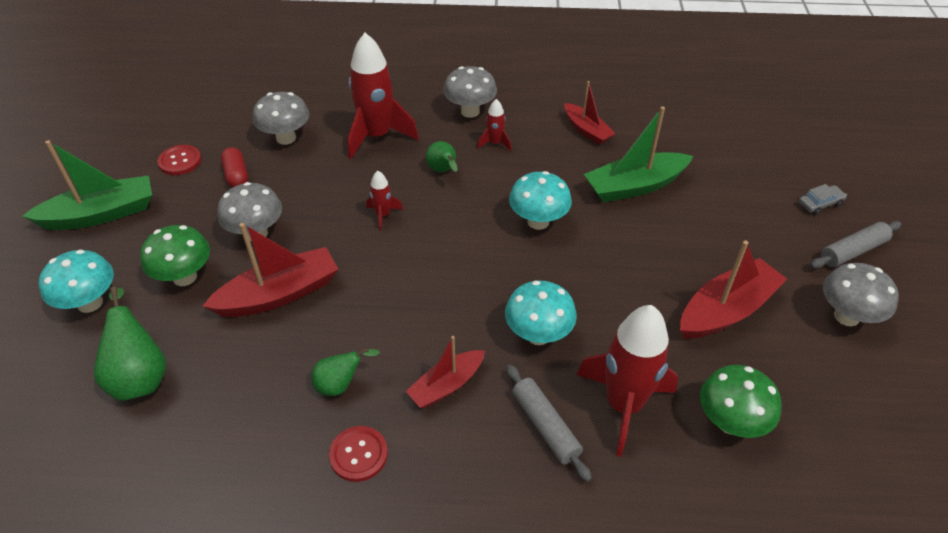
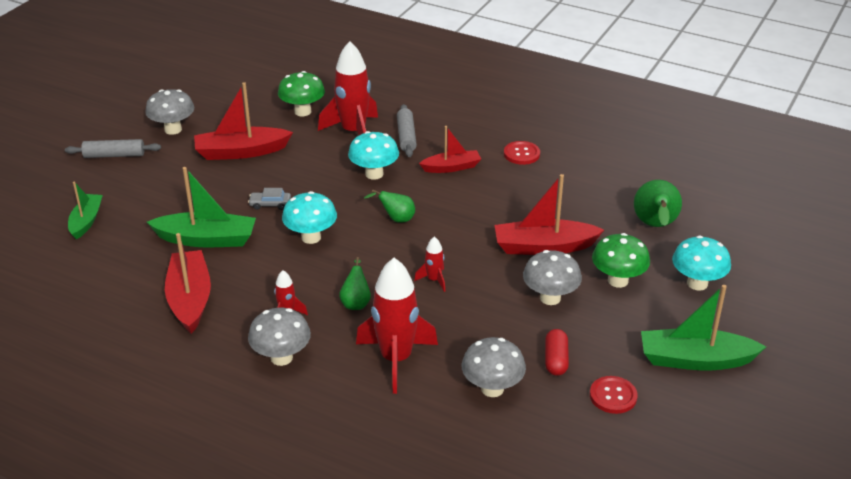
camera: 155 degrees left, 10 degrees down
green pear [312,348,380,396] -> green pear moved to [364,189,415,223]
red boat [564,81,616,145] -> red boat [165,233,211,334], size x1.59
grey car [798,184,847,215] -> grey car moved to [248,188,291,210]
none -> green boat [68,181,103,239]

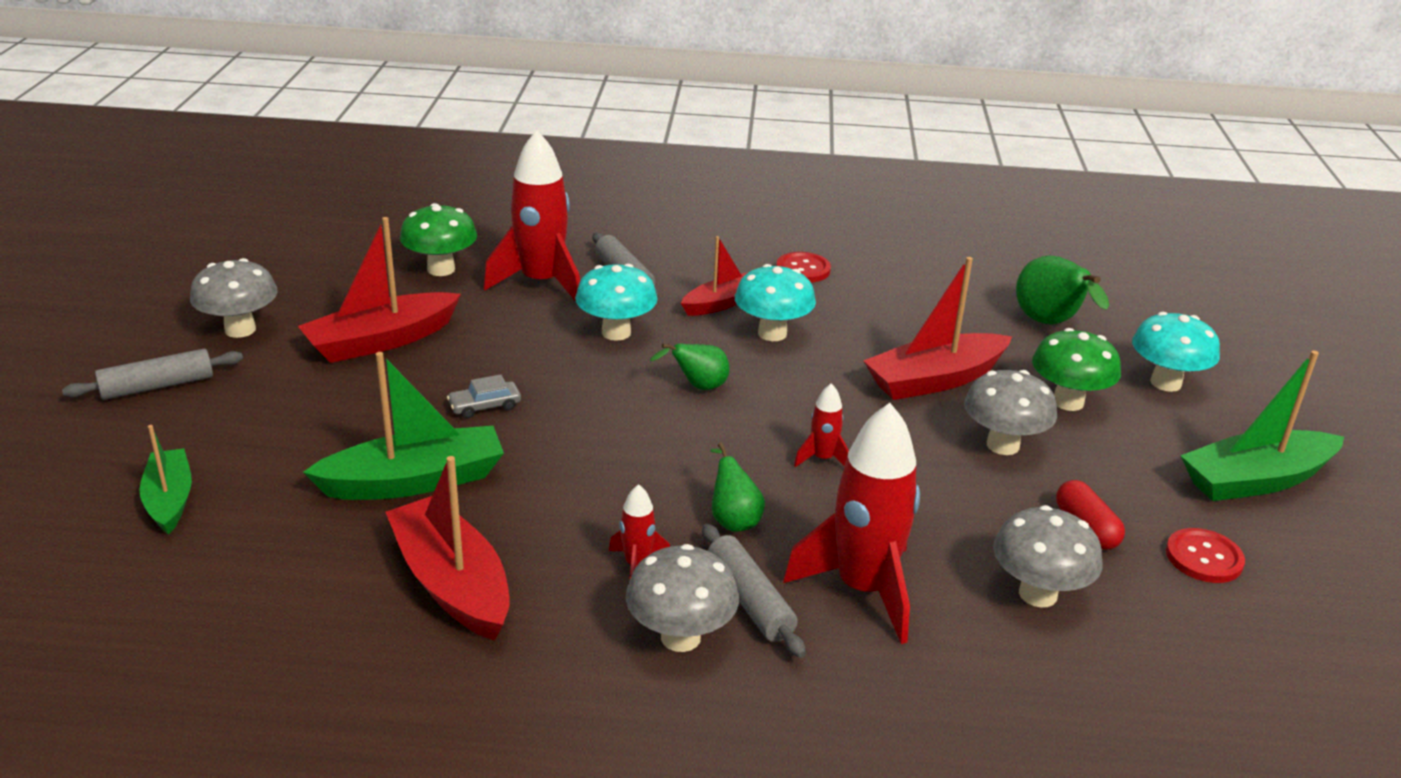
camera: 25 degrees left, 5 degrees down
turquoise mushroom [282,191,337,244] -> turquoise mushroom moved to [735,264,816,341]
none -> grey rolling pin [702,524,806,658]

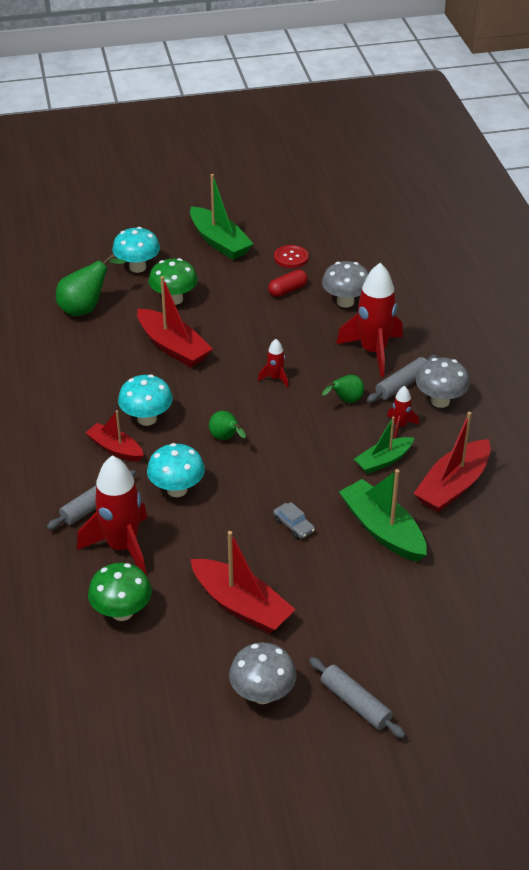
camera: 105 degrees left, 10 degrees up
green boat [139,425,192,535] -> green boat moved to [354,416,414,474]
red button [777,252,831,283] -> none
grey mushroom [964,370,1057,455] -> none

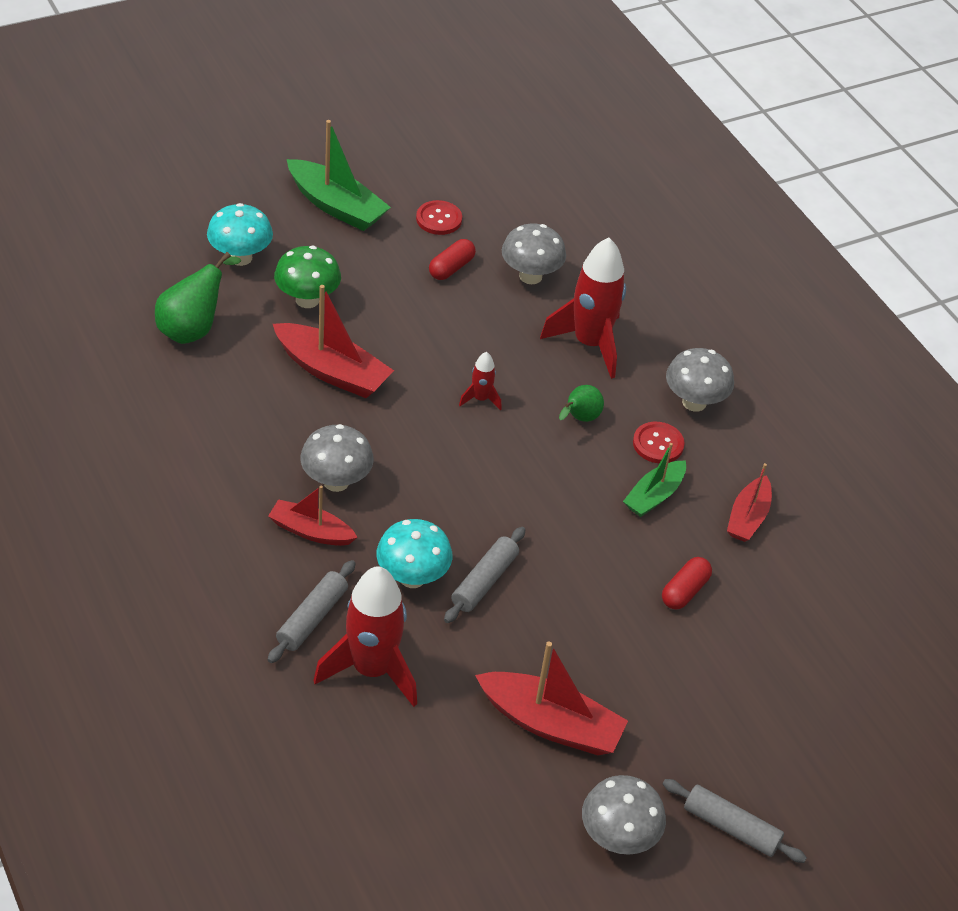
camera: 20 degrees left, 5 degrees up
green mushroom [88,563,152,621] -> none
turquoise mushroom [118,375,173,426] -> grey mushroom [300,424,374,492]
green pear [209,411,246,440] -> none
grey car [273,502,315,539] -> none
green boat [339,469,427,562] -> red capsule [662,557,712,610]
grey rolling pin [367,355,438,403] -> grey rolling pin moved to [444,527,525,623]
red rocket [387,386,419,438] -> red button [633,422,685,463]
red boat [413,412,491,512] -> red boat [727,463,772,542], size x0.63

